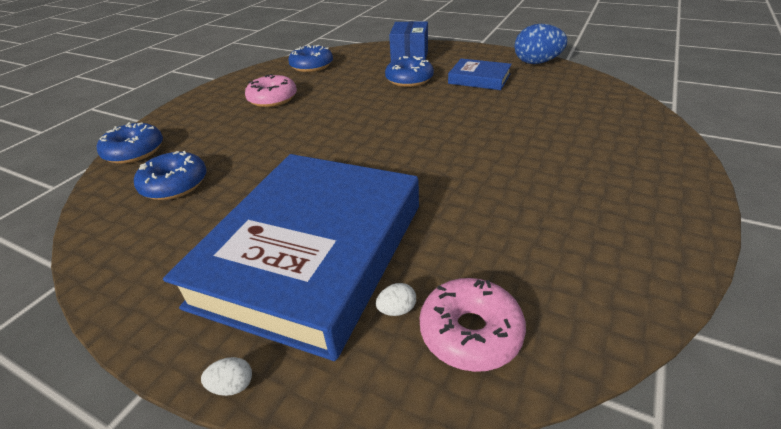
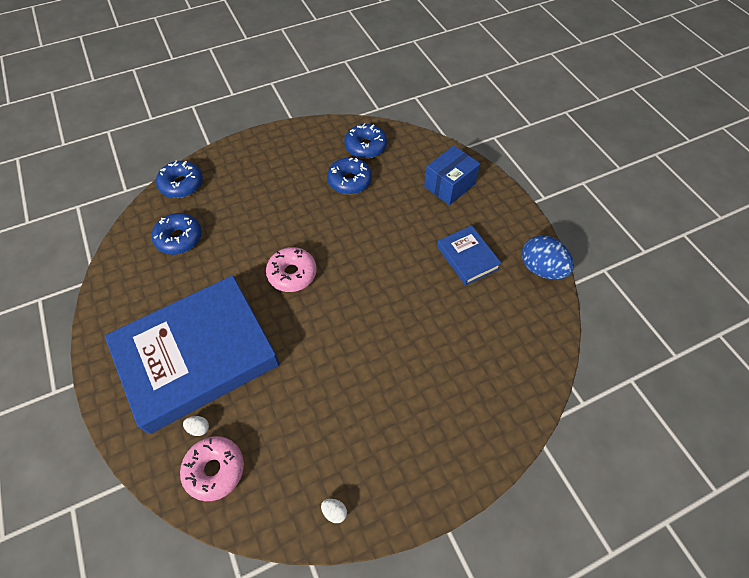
camera: 35 degrees right, 20 degrees up
white egg [201,357,252,396] -> white egg moved to [321,499,347,523]
pink donut [245,74,297,107] -> pink donut moved to [266,247,317,292]
blue donut [385,56,434,87] -> blue donut moved to [327,157,372,194]

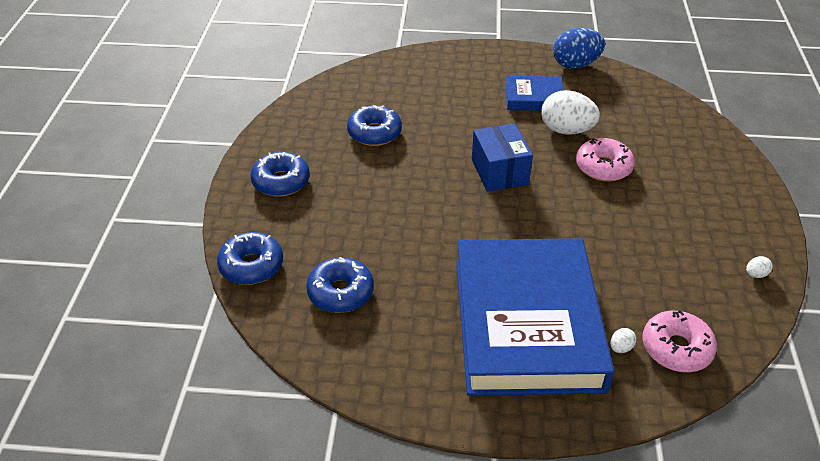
camera: 60 degrees left, 15 degrees down
pink donut [266,247,317,292] -> pink donut moved to [576,138,635,182]
blue donut [344,123,387,159] -> blue donut moved to [251,152,310,197]
blue box [424,146,480,205] -> blue box moved to [472,124,533,192]
none -> white egg [541,90,600,135]

